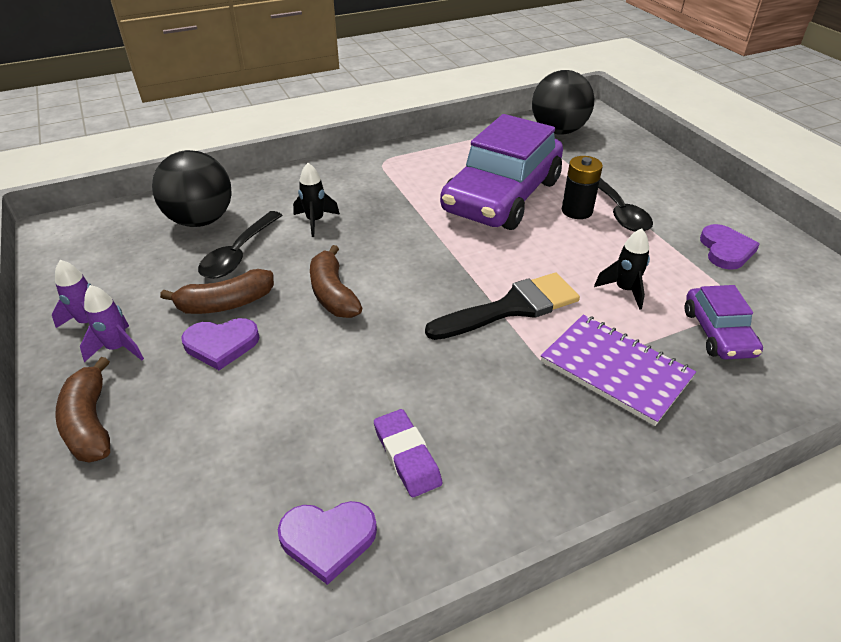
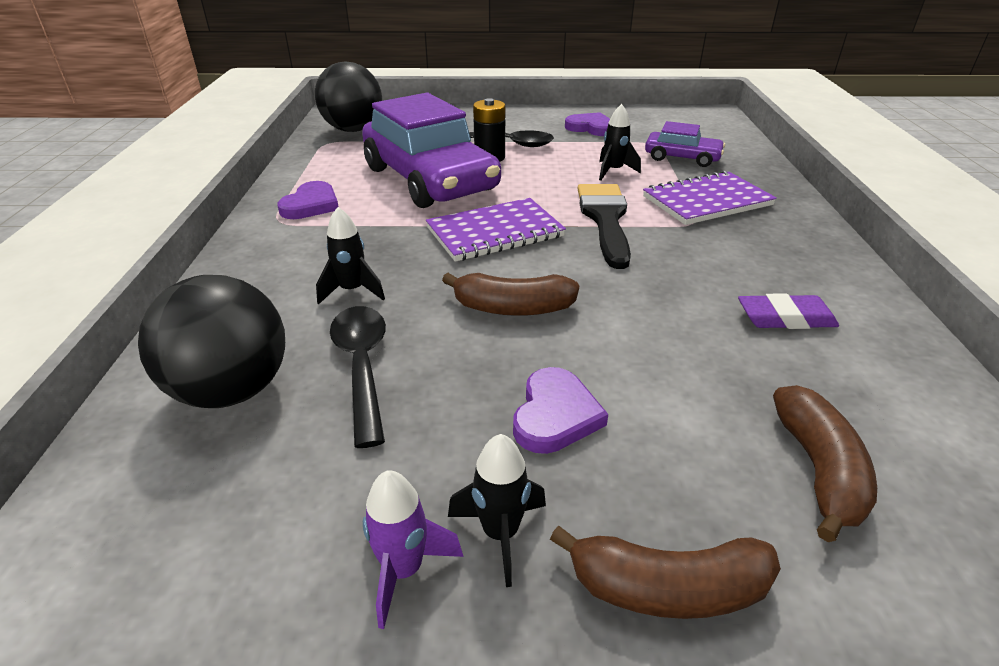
camera: 65 degrees left, 5 degrees down
purple rocket [80,285,144,362] -> black rocket [448,434,546,587]
brown banana [160,269,274,314] -> brown banana moved to [773,385,877,542]
black spoon [198,211,282,279] -> black spoon turned 150 degrees counterclockwise [330,306,386,448]
purple heart [278,501,377,585] -> purple heart moved to [277,181,339,219]
none -> purple notebook [426,198,566,262]

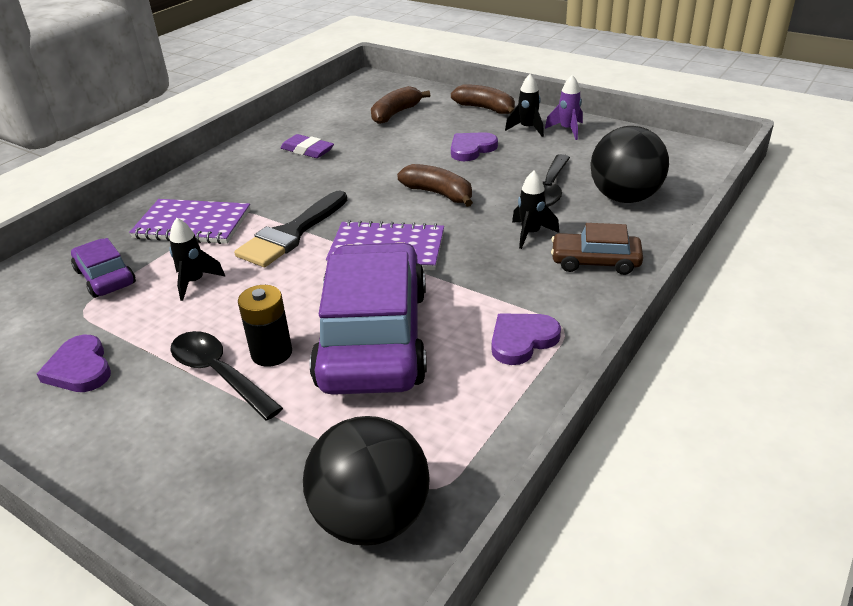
camera: 145 degrees left, 0 degrees up
none -> brown car [551,223,643,275]

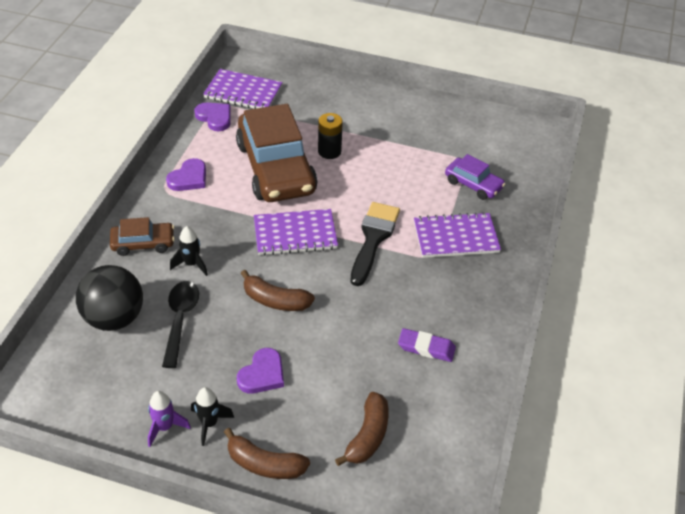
camera: 160 degrees right, 10 degrees up
purple heart [37,335,111,392] -> purple heart moved to [194,102,231,131]
black rocket [169,218,225,301] -> none
black spoon [170,331,283,421] -> none
black ball [303,416,430,546] -> purple notebook [203,69,283,109]
purple car [310,242,427,395] -> brown car [236,104,318,202]

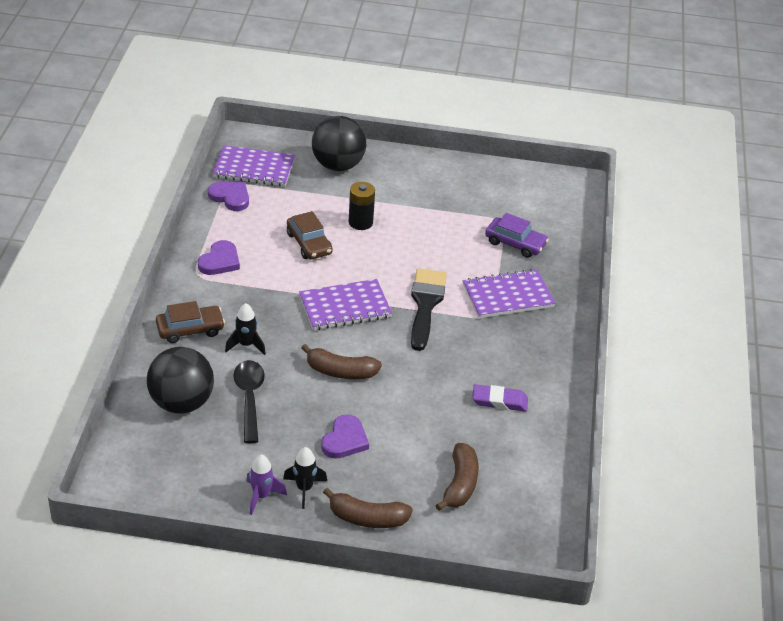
camera: 10 degrees left, 5 degrees down
brown car [236,104,318,202] -> brown car [287,211,333,259], size x0.48
none -> black ball [312,116,366,171]

